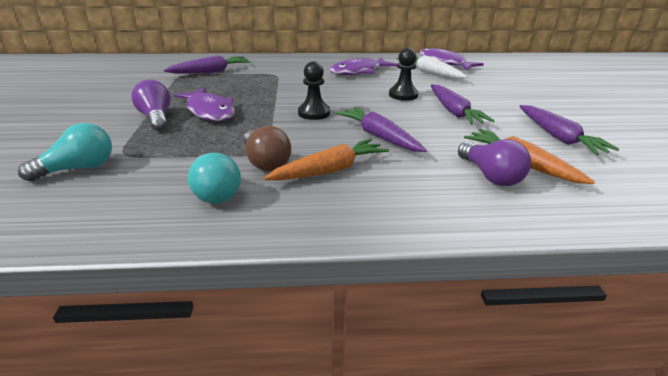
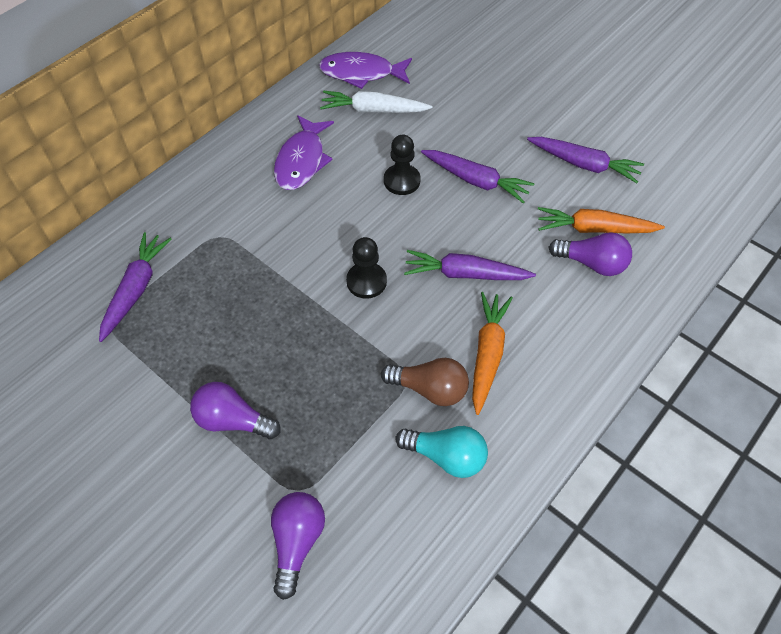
camera: 45 degrees left, 25 degrees up
turquoise light bulb [18,123,112,182] -> purple light bulb [271,492,325,600]
purple fish [174,87,235,121] -> none

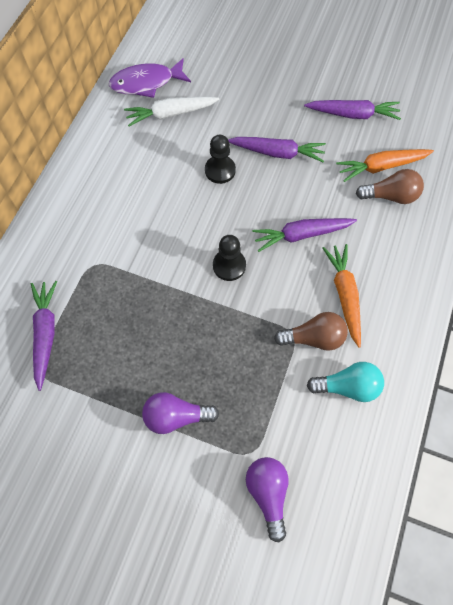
camera: 20 degrees left, 10 degrees up
purple fish [274,115,334,190] -> none
purple light bulb [549,232,632,276] -> brown light bulb [356,169,424,204]

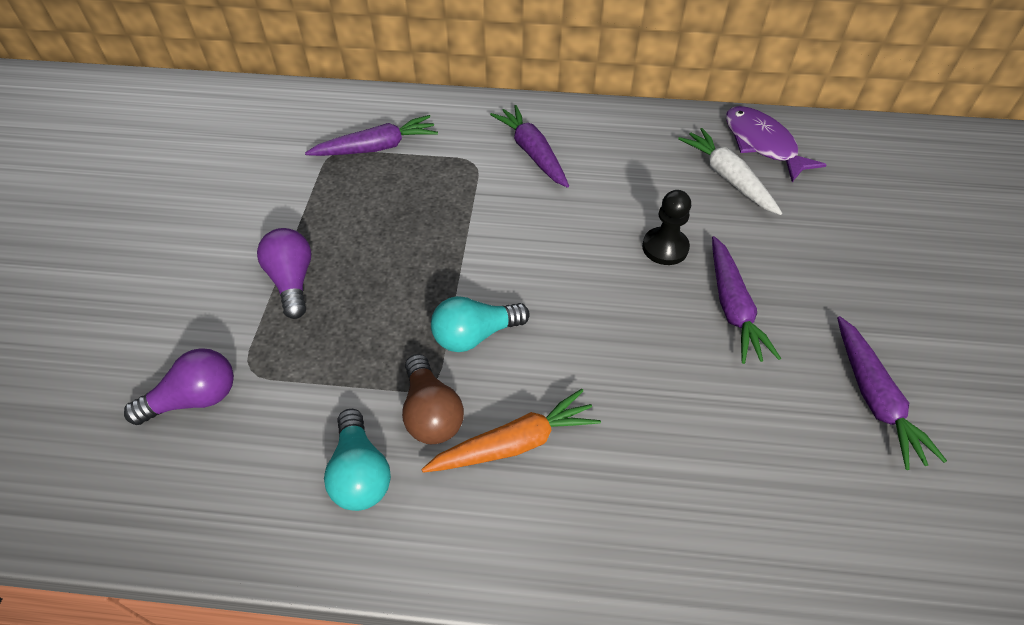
camera: 75 degrees right, 15 degrees down
black pawn [213,235,246,281] -> none
purple carrot [252,218,357,252] -> purple carrot moved to [490,105,569,188]
orange carrot [336,149,434,182] -> none
brown light bulb [356,169,424,204] -> none
none -> turquoise light bulb [431,296,530,352]

